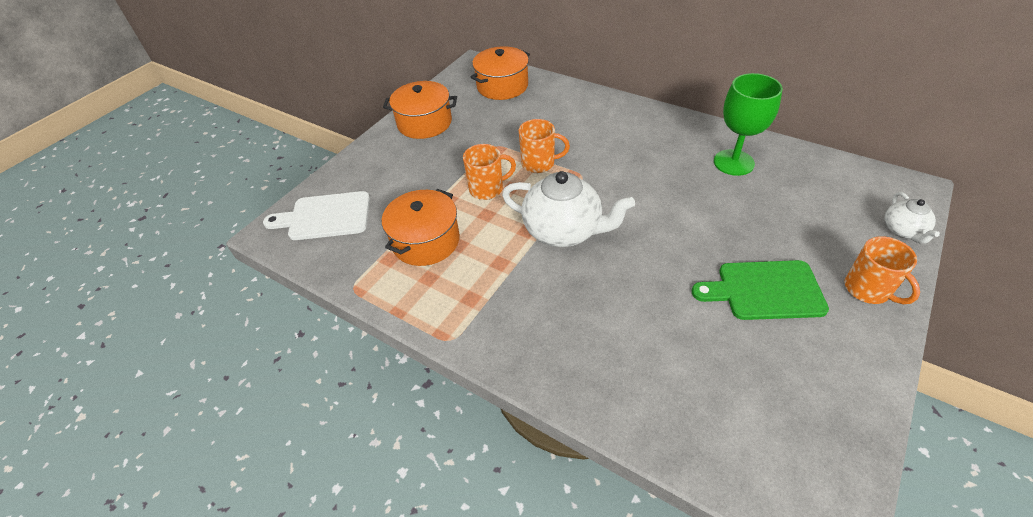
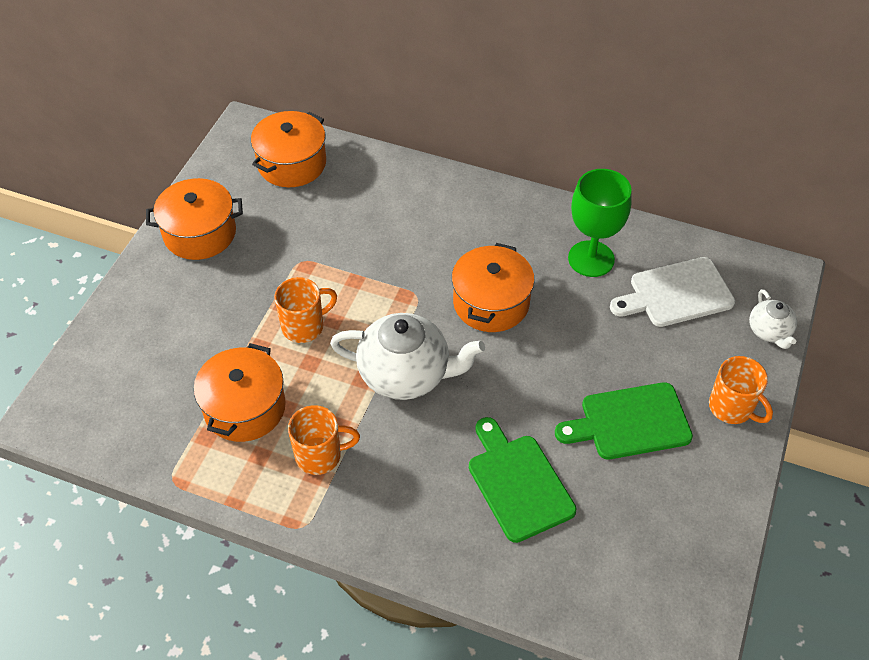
camera: 15 degrees left, 5 degrees up
white cutting board [263,191,370,240] -> white cutting board moved to [610,257,735,327]
orange mug [519,119,570,173] -> orange mug moved to [288,405,360,475]
none -> orange pot [452,243,535,332]
none -> green cutting board [469,417,576,543]

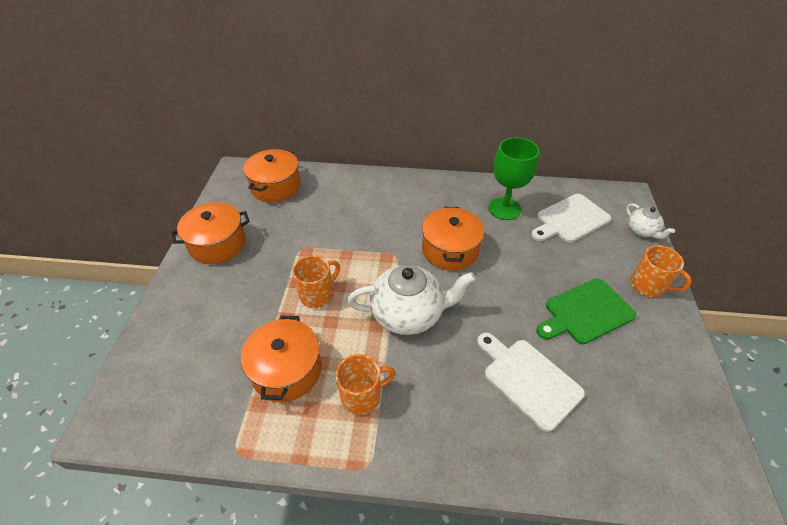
camera: 15 degrees left, 5 degrees down
green cutting board [469,417,576,543] -> white cutting board [477,332,585,432]

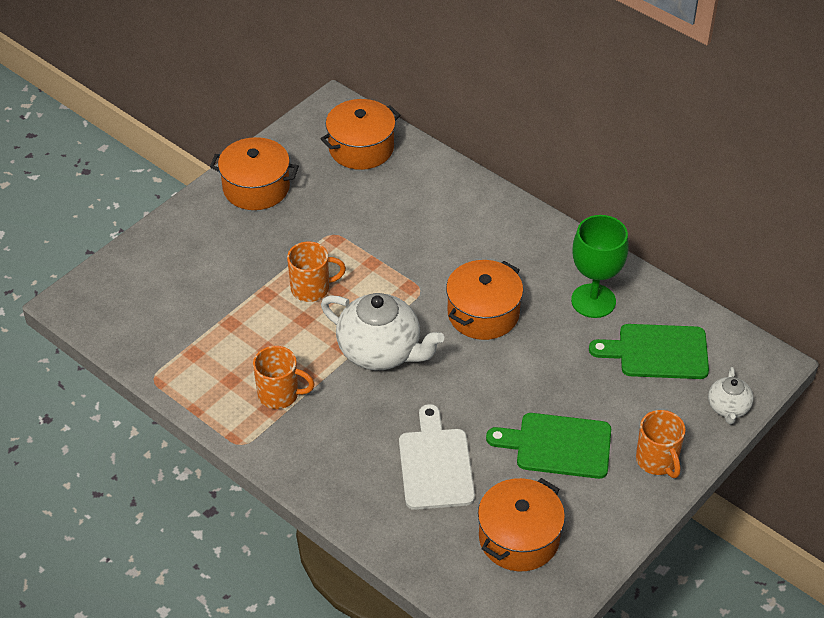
camera: 35 degrees right, 0 degrees up
orange pot [241,316,322,402] -> orange pot moved to [478,478,565,571]
white cutting board [531,194,611,243] -> green cutting board [589,324,709,379]

